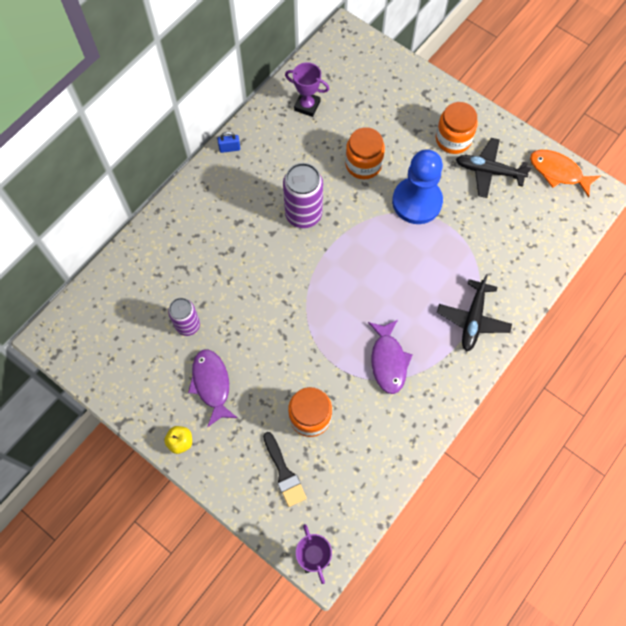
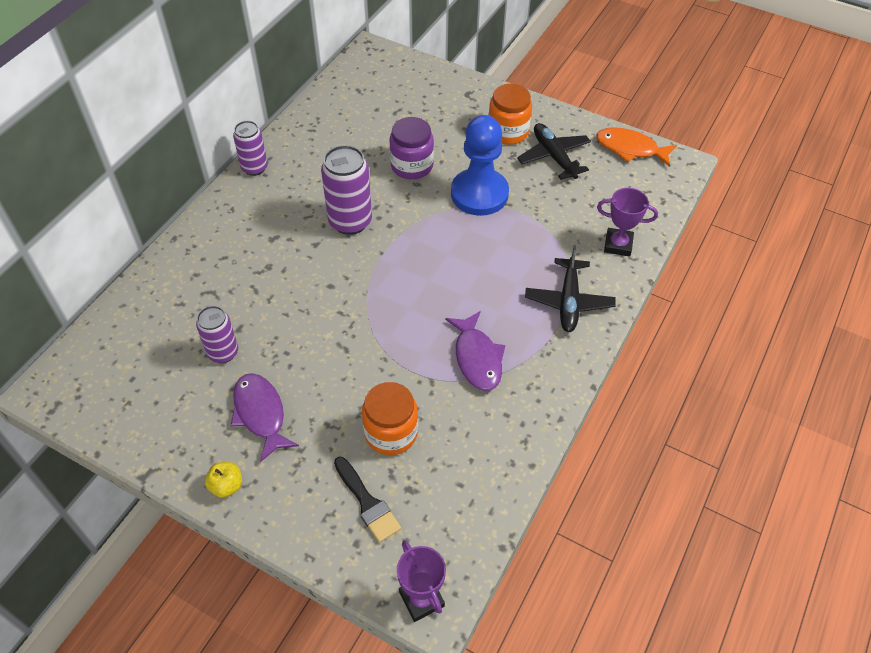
camera: 10 degrees left, 15 degrees down
blue padlock [218,132,240,153] -> purple can [233,121,268,176]
purple trophy [285,62,329,117] -> purple trophy moved to [597,188,658,257]
orange jar [345,127,385,179] -> purple jar [389,117,434,179]
black plane [456,138,532,198] -> black plane turned 60 degrees clockwise [517,123,591,180]

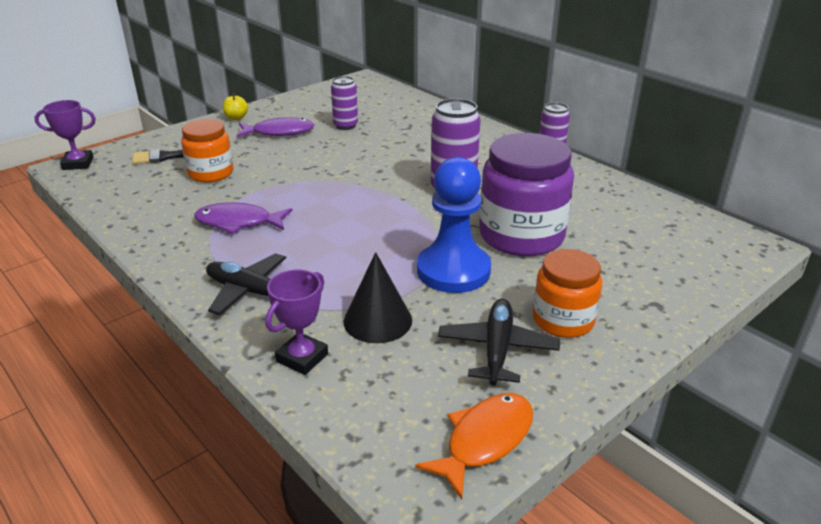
camera: 110 degrees right, 20 degrees down
purple jar [389,117,434,179] -> purple jar [479,133,574,256], size x1.64
black plane [517,123,591,180] -> black plane turned 75 degrees counterclockwise [438,299,560,386]
none -> black cone [344,252,412,343]

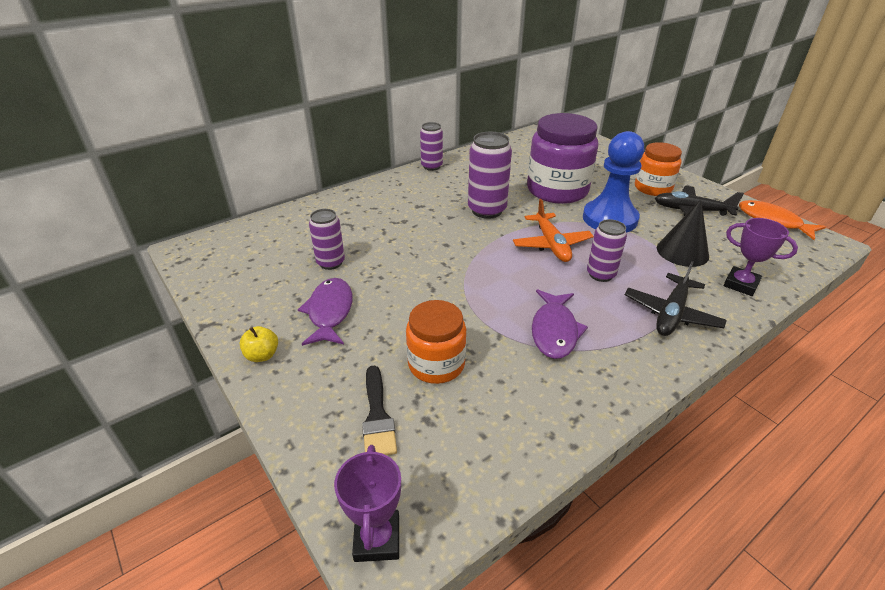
camera: 85 degrees left, 5 degrees up
none -> orange plane [513,199,594,262]
none -> purple can [587,219,627,282]

